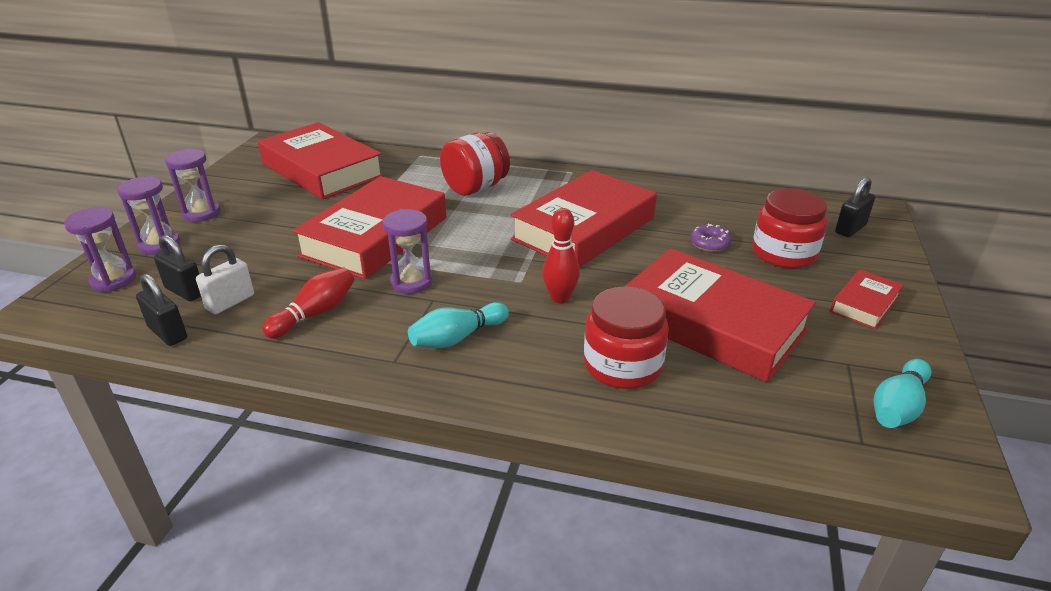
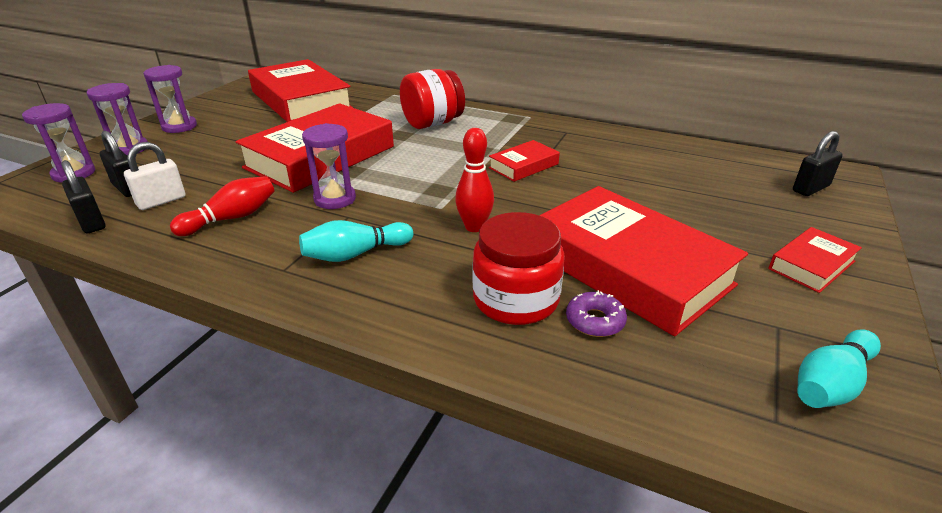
camera: 10 degrees right, 0 degrees up
red book [510,170,657,267] -> red book [489,140,560,182], size x0.46
purple donut [690,224,732,252] -> purple donut moved to [566,290,627,337]
red jar [752,189,827,269] -> none

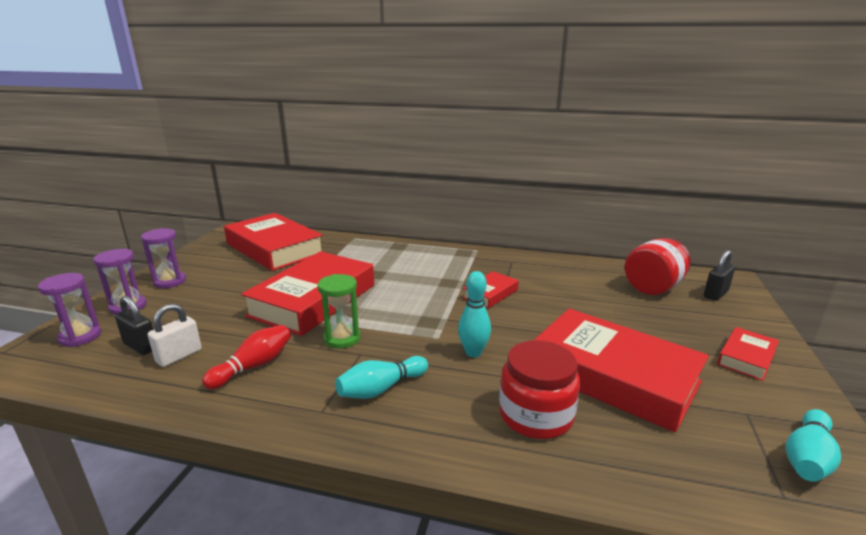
camera: 10 degrees left, 10 degrees down
black padlock [61,160,106,233] -> none
purple hourglass [302,123,356,209] -> green hourglass [318,274,361,349]
red jar [400,69,465,129] -> red jar moved to [625,238,691,295]
red bowling pin [455,128,494,232] -> turquoise bowling pin [458,271,491,357]
purple donut [566,290,627,337] -> none

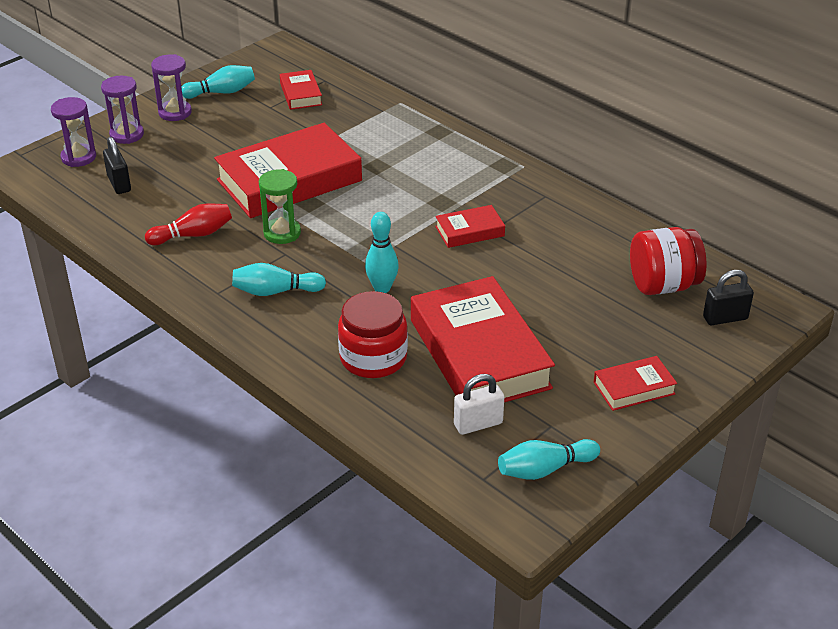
camera: 30 degrees right, 15 degrees up
white padlock [148,304,202,367] -> white padlock moved to [454,374,504,435]
red book [224,213,323,271] -> red book [280,70,322,110], size x0.46
none -> turquoise bowling pin [181,65,255,99]

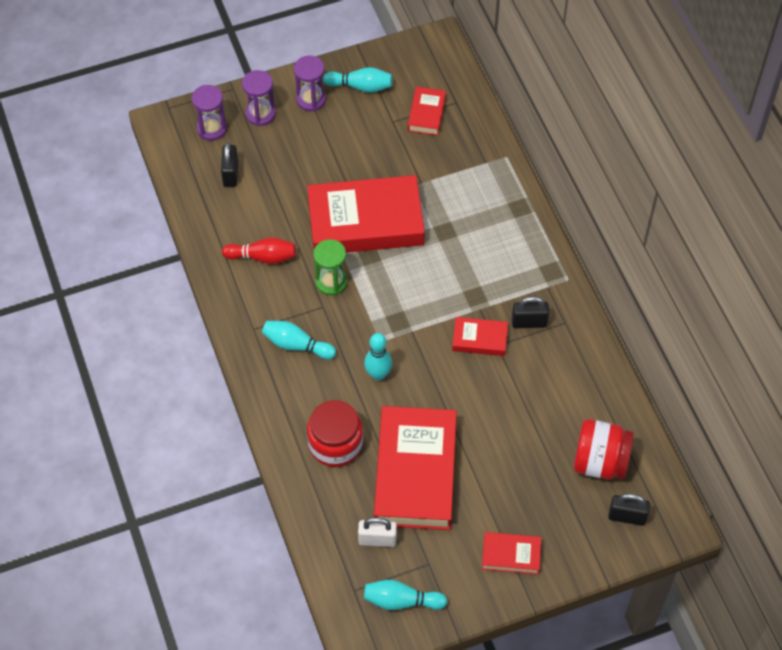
camera: 25 degrees right, 20 degrees up
none -> black padlock [512,296,549,328]

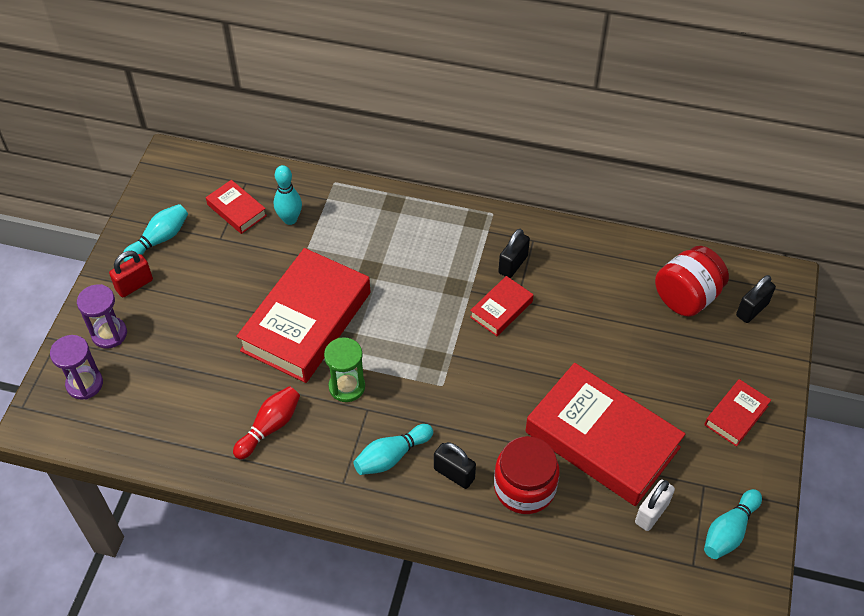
camera: 55 degrees left, 5 degrees down
black padlock [221,142,238,187] -> black padlock moved to [434,442,476,489]
purple hourglass [294,56,326,111] -> red padlock [109,251,153,297]
turquoise bowling pin [364,333,392,381] -> turquoise bowling pin moved to [274,165,302,225]

